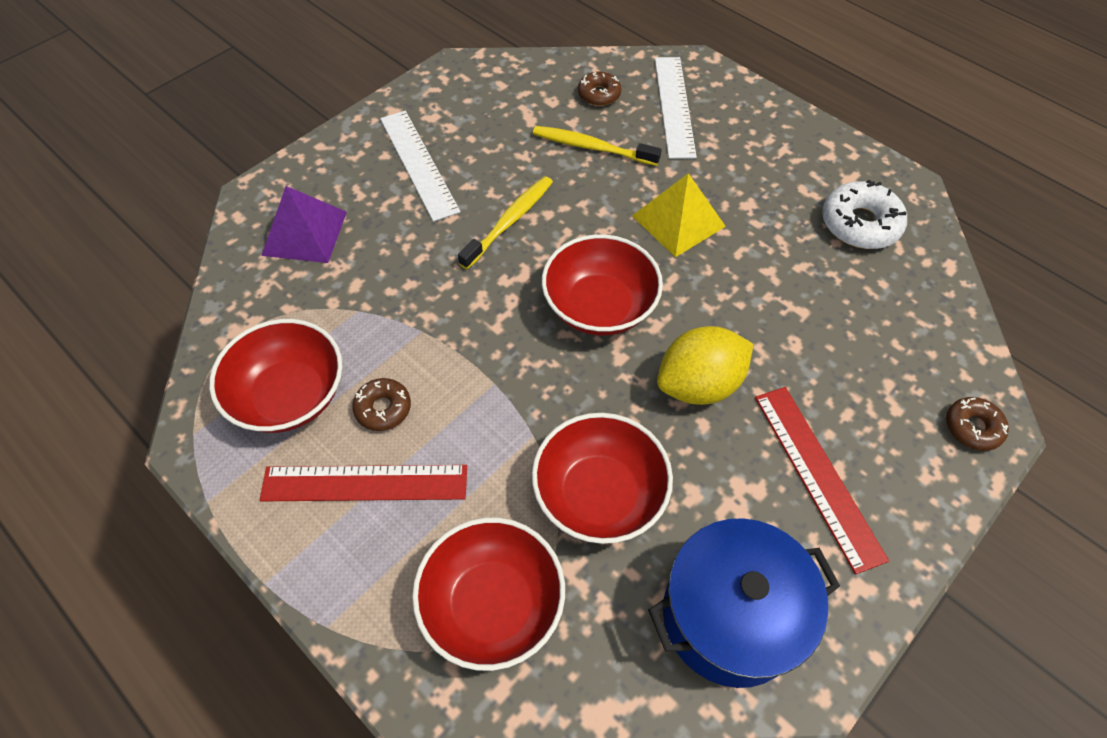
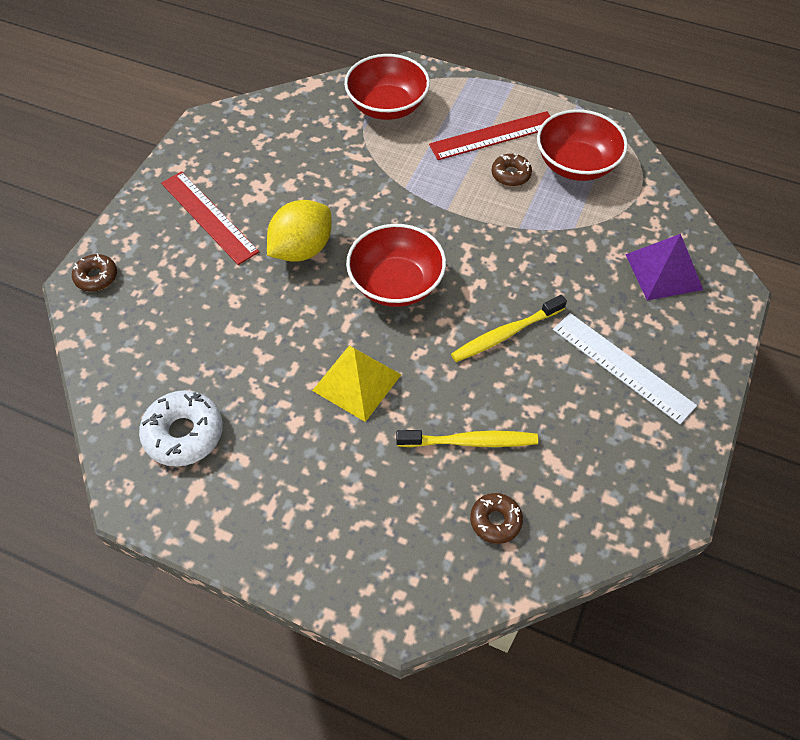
camera: 160 degrees right, 0 degrees up
yellow toothbrush [458,176,553,269] -> yellow toothbrush turned 45 degrees clockwise [451,295,567,362]
red bowl [532,413,673,544] -> none
blue pot [648,518,840,688] -> none
white ruler [655,57,697,159] -> none

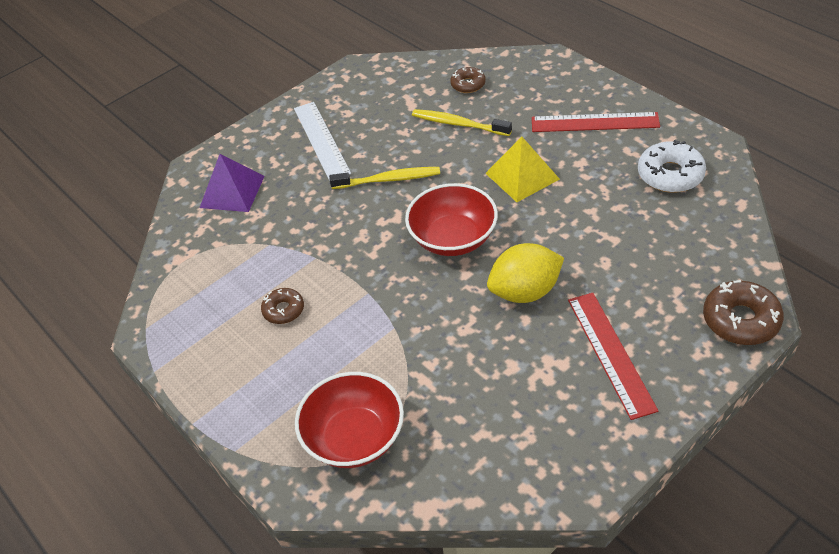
camera: 150 degrees left, 10 degrees down
brown donut [72,253,117,291] -> brown donut [703,280,784,345], size x1.65
red ruler [429,111,550,160] -> red ruler moved to [532,112,660,132]
red bowl [537,109,628,181] -> none

